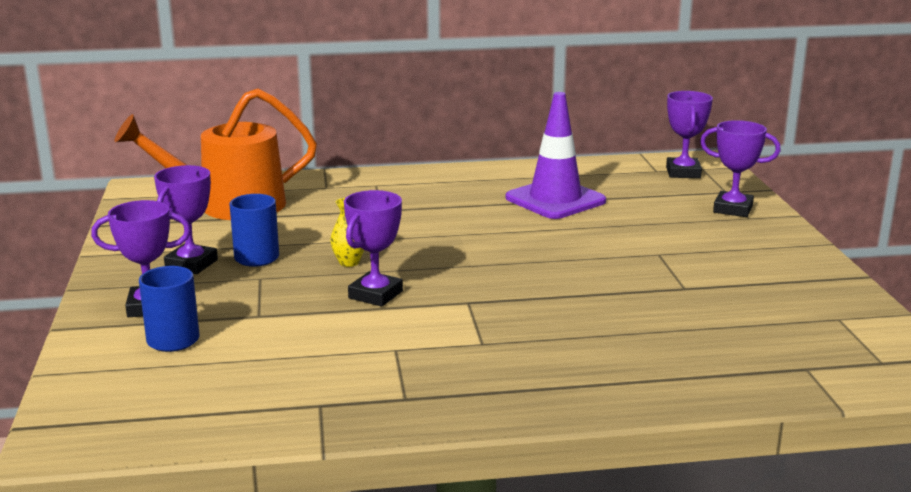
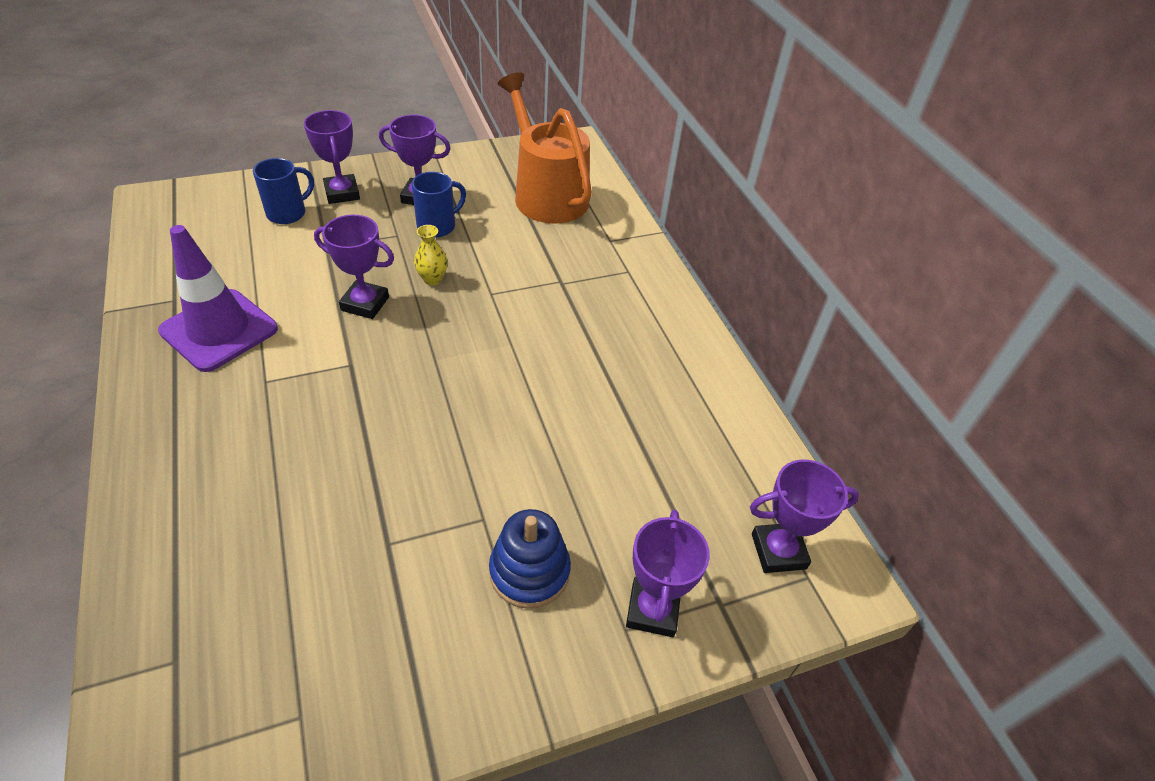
camera: 75 degrees right, 25 degrees up
purple traffic cone [506,92,606,219] -> purple traffic cone moved to [158,225,278,372]
none -> blue stacking toy [489,509,571,609]

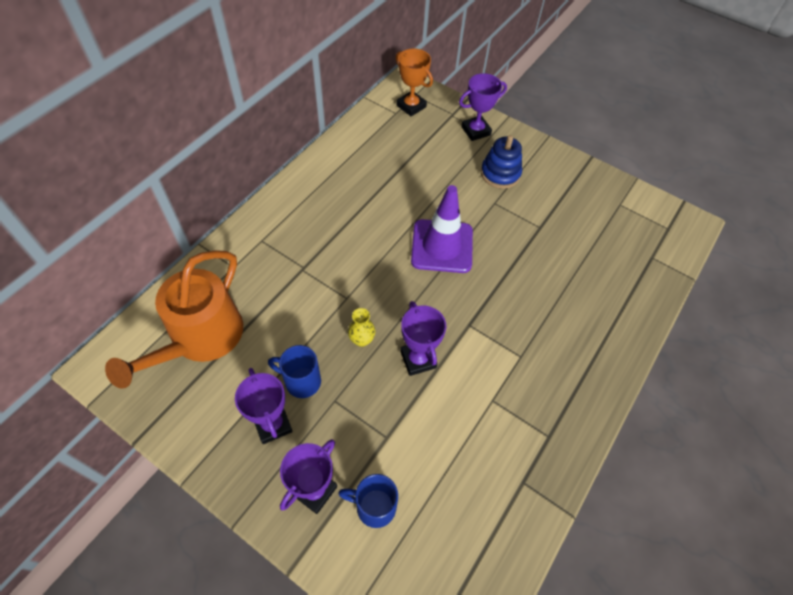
camera: 125 degrees left, 10 degrees up
purple traffic cone [158,225,278,372] -> purple traffic cone moved to [411,185,473,273]
purple trophy [750,460,859,573] -> orange trophy [396,48,433,116]

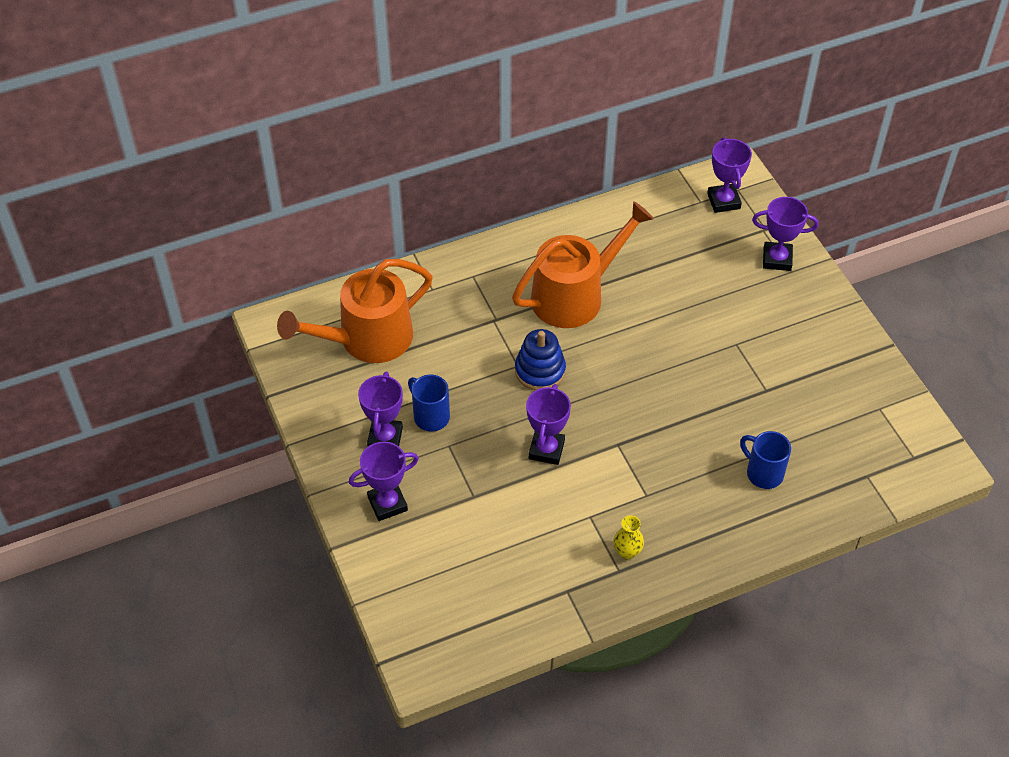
camera: 35 degrees right, 5 degrees down
blue mug [338,474,398,528] -> blue mug moved to [740,431,791,489]
yellow vase [348,308,375,347] -> yellow vase moved to [613,515,644,560]
orange trophy [396,48,433,116] -> purple trophy [707,137,752,213]
purple traffic cone [411,185,473,273] -> none
blue stacking toy [481,135,522,189] -> blue stacking toy moved to [515,329,566,391]
none -> orange watering can [512,201,654,328]

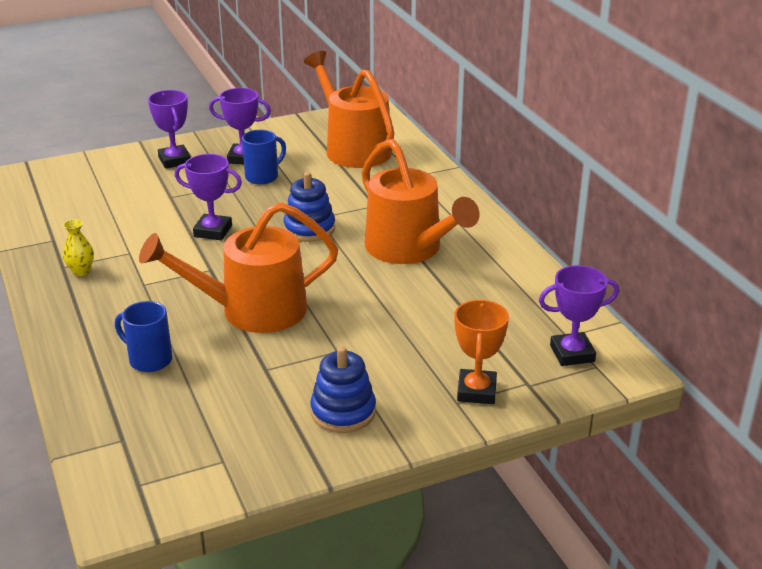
camera: 90 degrees right, 20 degrees down
blue mug [740,431,791,489] -> blue mug turned 105 degrees counterclockwise [115,301,173,372]
purple trophy [752,197,818,271] -> orange trophy [454,300,509,404]
none -> orange watering can [139,202,338,333]
none -> blue stacking toy [310,346,376,433]

